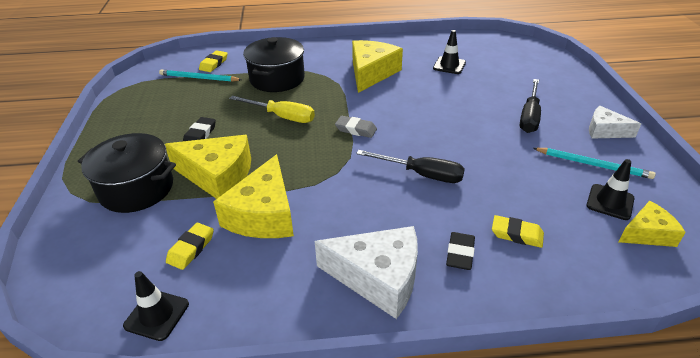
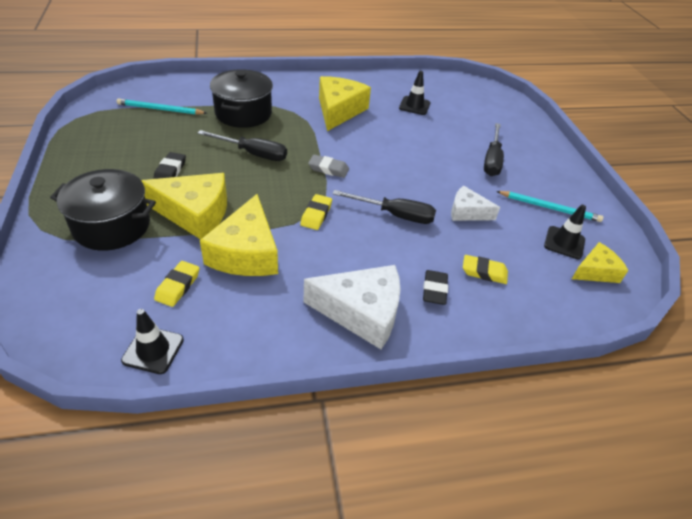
camera: 10 degrees left, 5 degrees up
yellow eraser [199,50,228,72] -> yellow eraser moved to [300,194,332,230]
yellow screwdriver [229,96,315,123] -> black screwdriver [198,130,287,161]
white cheese [589,106,641,138] -> white cheese moved to [451,186,500,221]

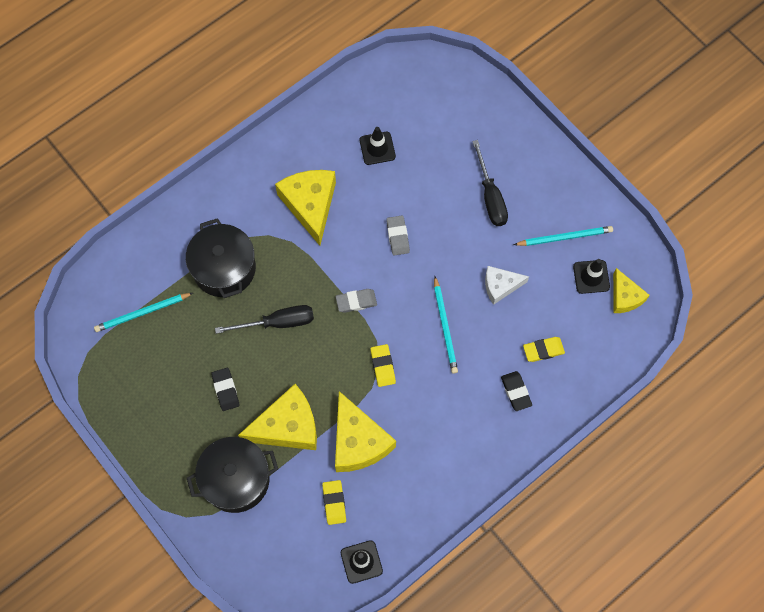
camera: 25 degrees left, 25 degrees up
white cheese [303,265,401,349] -> none
black screwdriver [332,190,436,224] -> turquoise pencil [434,276,458,374]
yellow cheese [572,242,629,283] -> yellow cheese turned 120 degrees clockwise [613,268,650,313]
none -> grey eraser [386,216,410,256]

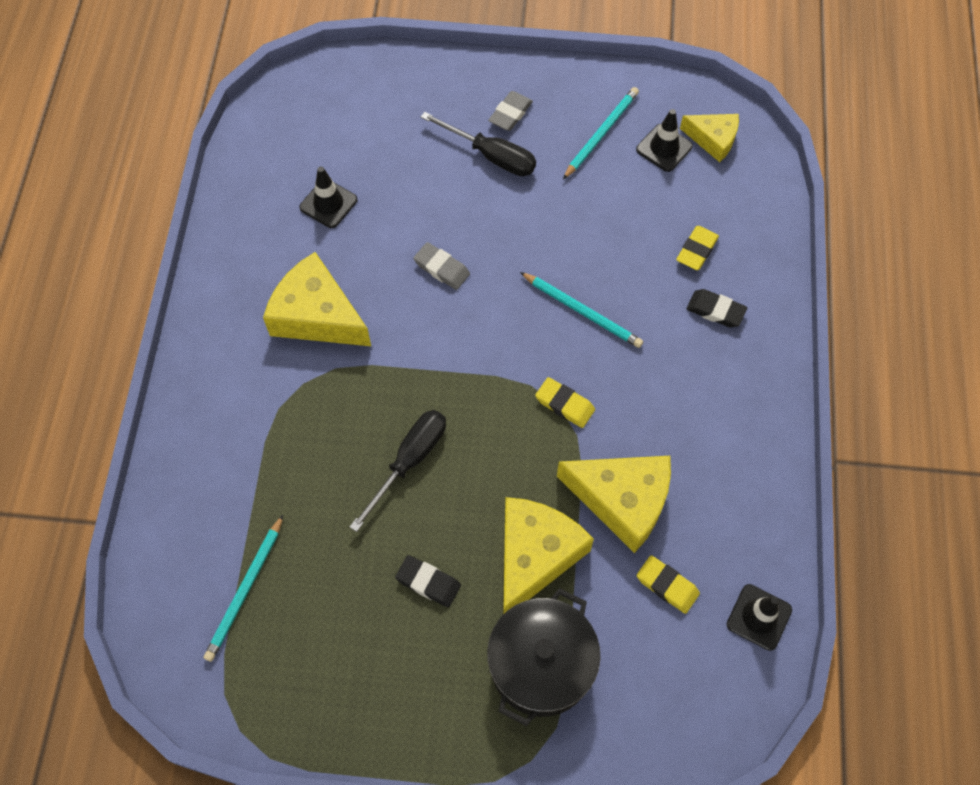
camera: 45 degrees left, 5 degrees down
black pot [186,218,256,298] -> none
grey eraser [336,289,377,313] -> grey eraser moved to [488,91,533,131]
white cheese [485,266,529,305] -> none

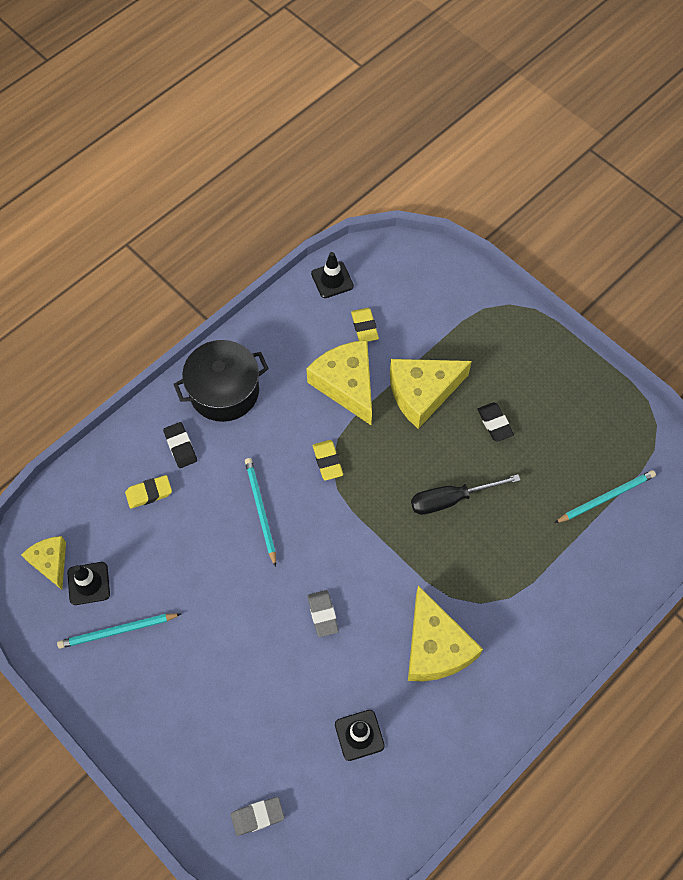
camera: 140 degrees left, 0 degrees up
black screwdriver [421,112,536,176] -> none
black pot [487,588,601,726] -> black pot moved to [173,340,269,422]
grey eraser [488,91,533,131] -> grey eraser moved to [231,797,285,836]

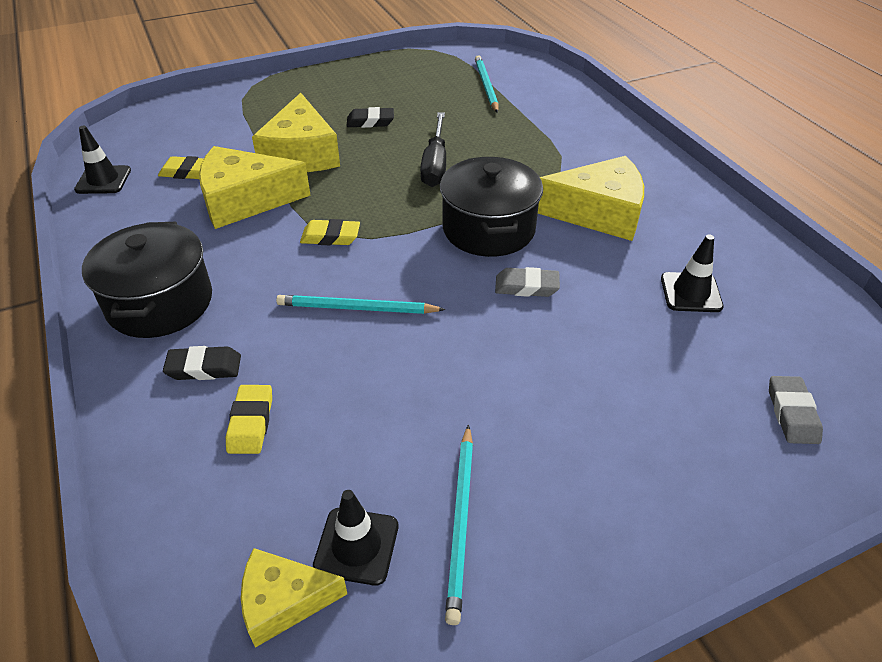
camera: 70 degrees left, 20 degrees down
none -> black pot [440,157,543,257]

